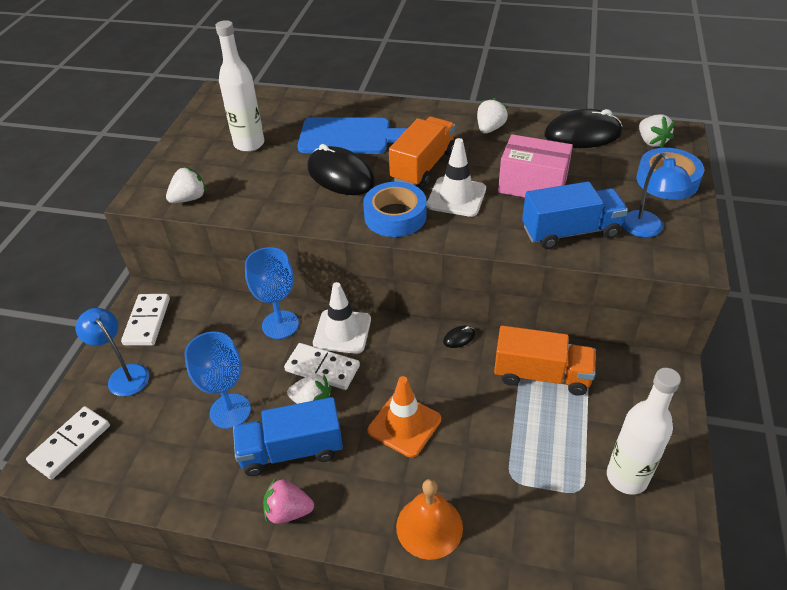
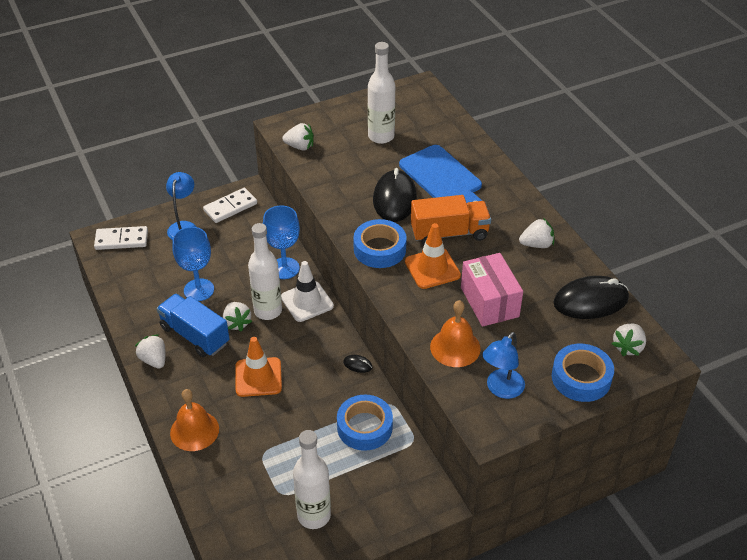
camera: 50 degrees right, 0 degrees up
pink strawberry [263,478,314,524] -> white strawberry [135,334,165,369]
white domino [284,343,360,390] -> white bottle [248,223,282,320]
white traffic cone [427,138,486,217] -> orange traffic cone [405,223,461,289]
orange truck [494,325,596,396] -> blue tape [337,395,393,451]
blue truck [522,181,628,249] -> orange bell [430,300,481,367]
black mouse [544,109,622,148] -> black mouse turned 60 degrees counterclockwise [553,276,629,319]

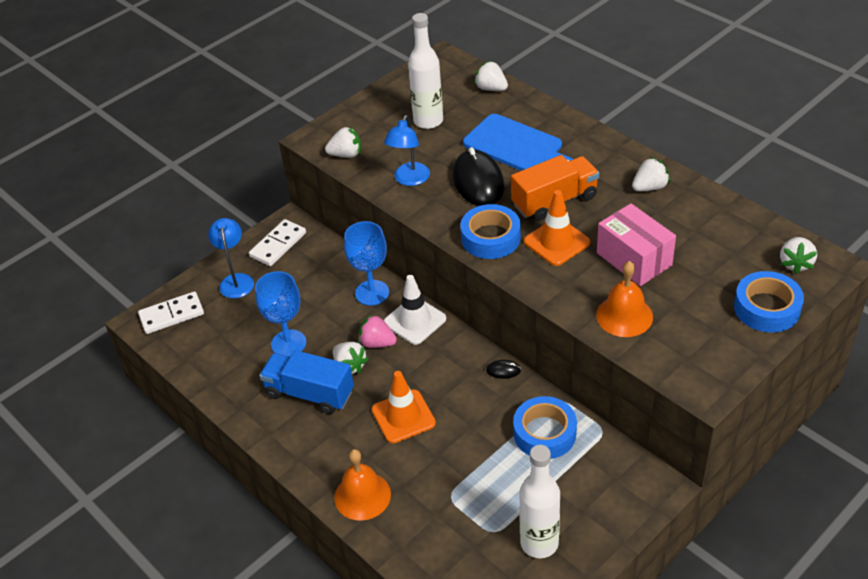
camera: 15 degrees left, 0 degrees up
white strawberry [135,334,165,369] -> white strawberry moved to [474,61,508,91]
white bottle [248,223,282,320] -> pink strawberry [358,314,397,348]
blue lamp [482,332,525,399] -> blue lamp moved to [384,115,430,186]
black mouse [553,276,629,319] -> none

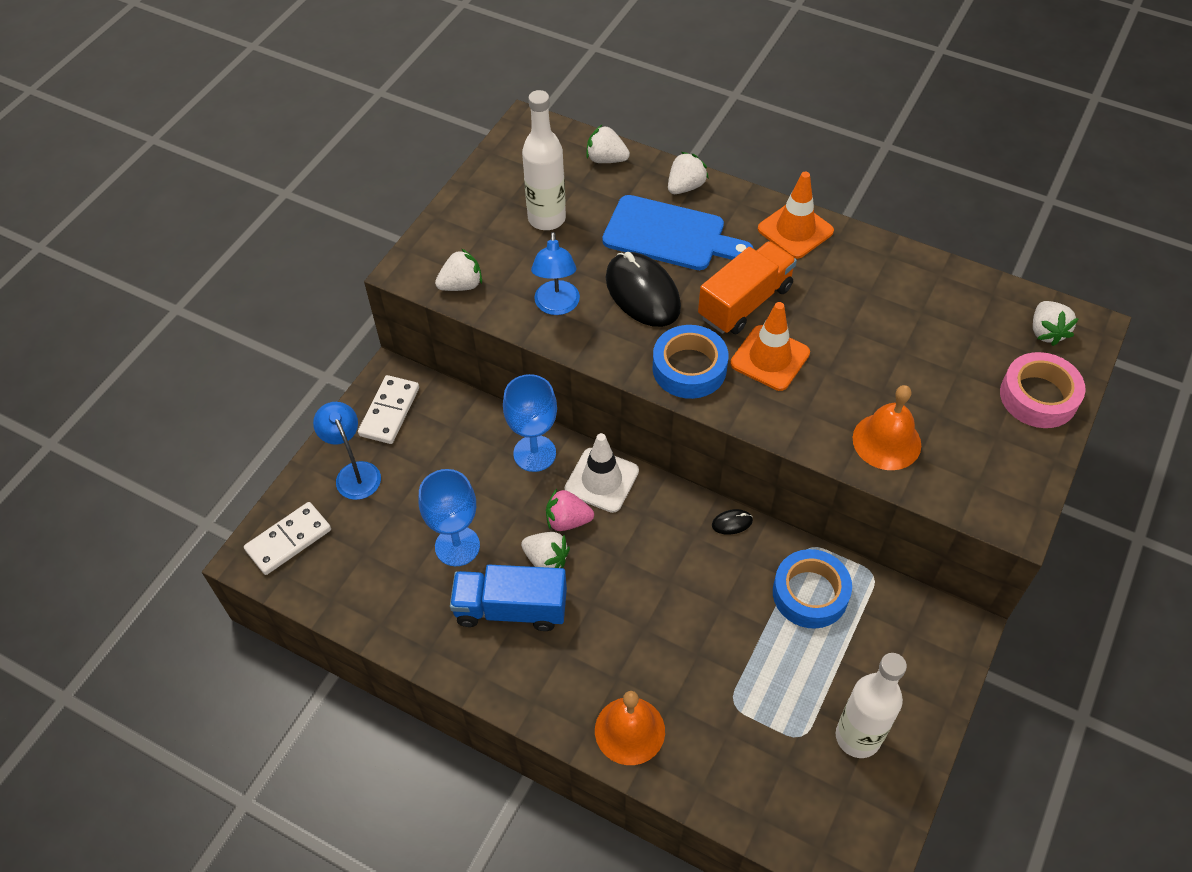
camera: 20 degrees left, 10 degrees up
orange traffic cone [372,371,436,443] -> orange traffic cone moved to [758,172,834,259]
pink box [597,203,676,286] -> none
white strawberry [632,157,670,191] -> white strawberry moved to [668,152,709,194]
blue tape [734,271,804,332] -> pink tape [1000,352,1086,428]

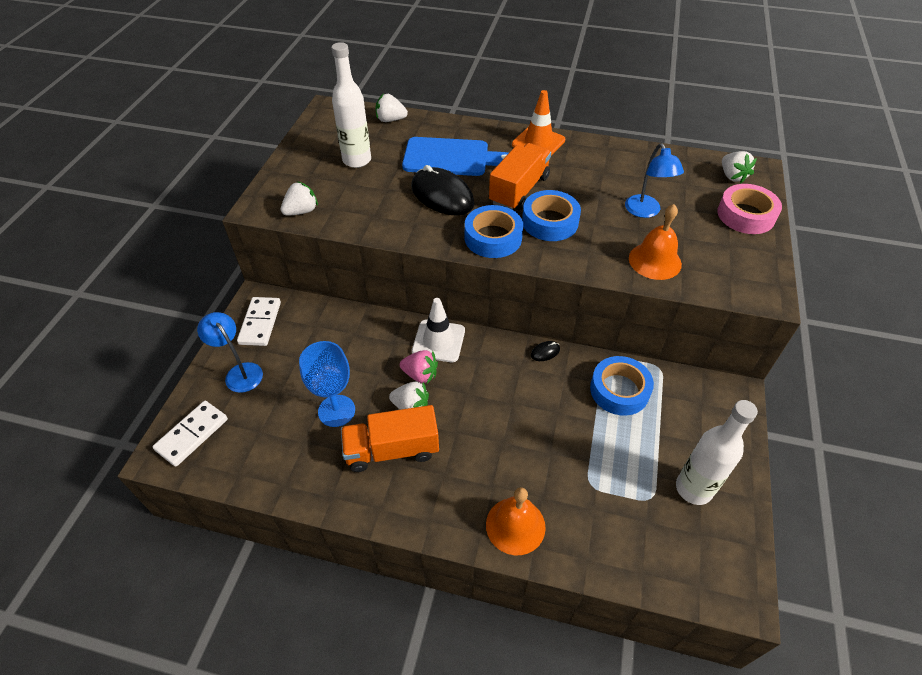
camera: 15 degrees left, 5 degrees down
blue truck [450,565,567,631] -> orange truck [341,405,439,472]
blue goblet [503,374,557,472] -> none
blue lamp [531,232,580,315] -> blue lamp moved to [625,143,684,218]
pink strawberry [546,489,594,531] -> pink strawberry turned 150 degrees counterclockwise [400,350,438,384]
white strawberry [668,152,709,194] -> none
orange traffic cone [730,302,810,391] -> blue tape [522,190,581,241]

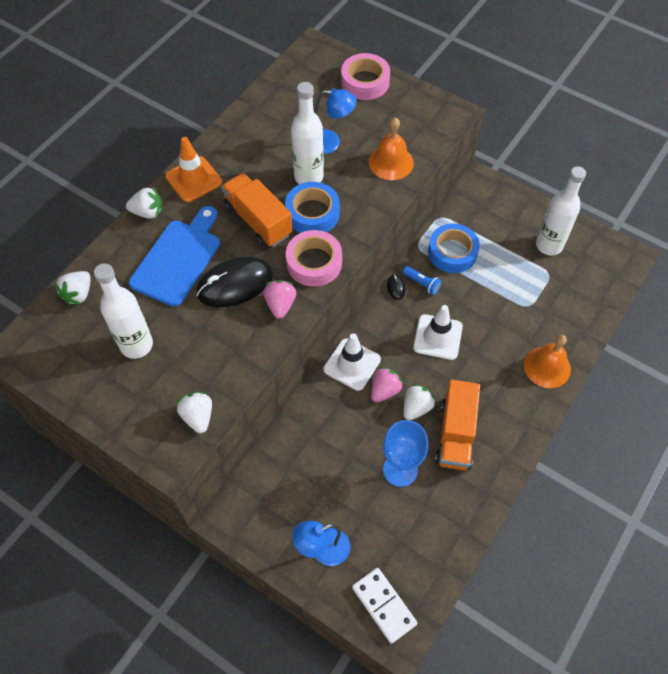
camera: 70 degrees left, 10 degrees up
white domino [237,297,281,346] -> none
blue tape [465,205,523,258] -> pink tape [286,230,342,287]
white strawberry [722,151,757,183] -> white strawberry moved to [126,187,162,219]
none -> pink strawberry [264,280,296,319]
none -> white bottle [291,82,324,184]
none -> blue flashlight [403,266,442,295]
none -> white traffic cone [413,305,463,360]

